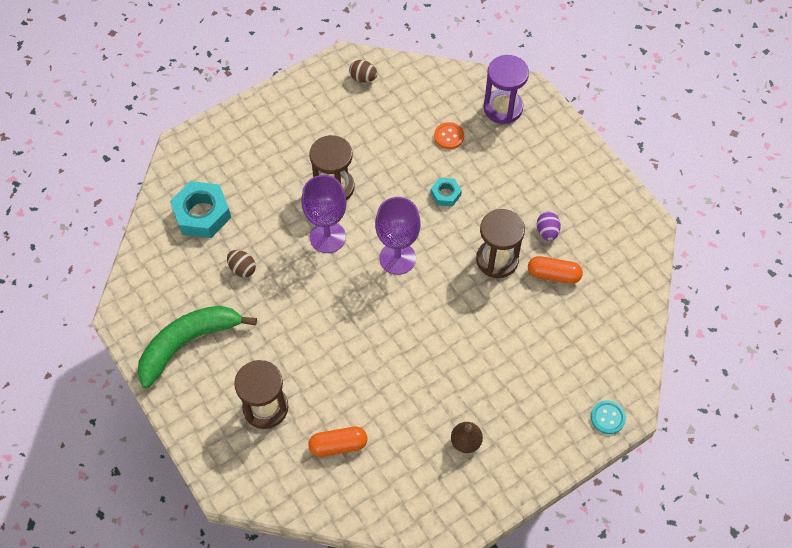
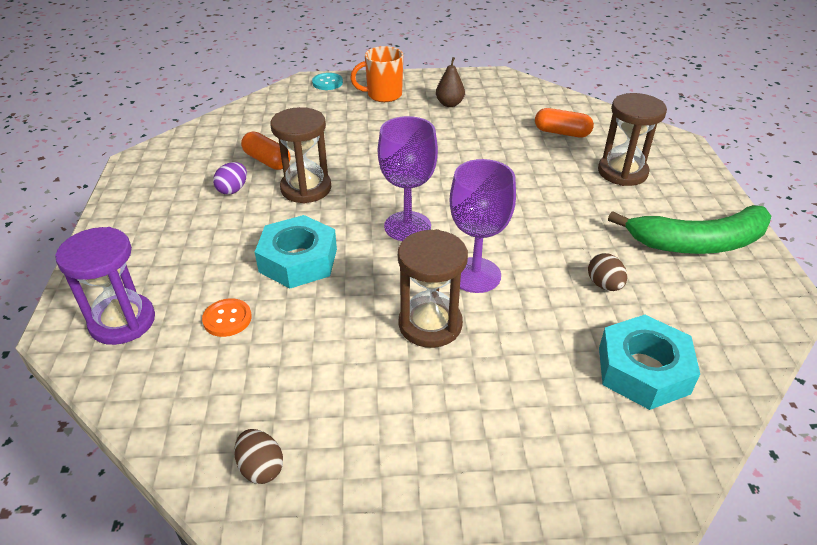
camera: 150 degrees left, 20 degrees down
turquoise nut [431,178,462,206] -> turquoise nut [255,215,337,288], size x1.91
none -> orange mug [350,46,403,102]

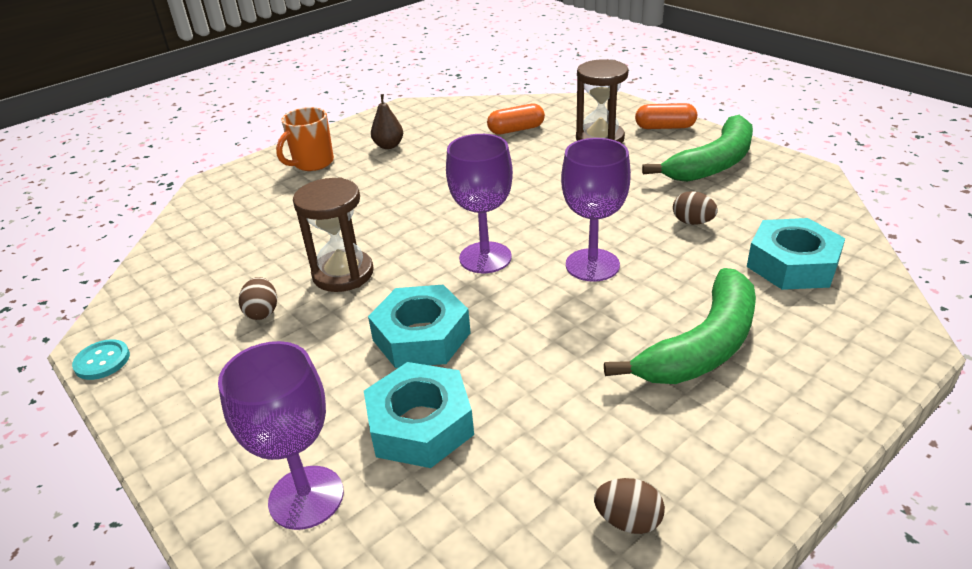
camera: 35 degrees left, 5 degrees down
purple hourglass [55,227,155,345] -> purple goblet [218,341,344,530]
orange button [202,298,252,337] -> turquoise nut [364,362,474,468]
purple egg [213,162,247,195] -> brown egg [239,277,277,320]
orange capsule [241,131,291,170] -> orange capsule moved to [635,103,697,129]
turquoise button [312,73,343,90] -> turquoise button moved to [72,339,130,380]
brown hourglass [398,229,468,348] -> none
none -> green banana [604,268,756,384]

